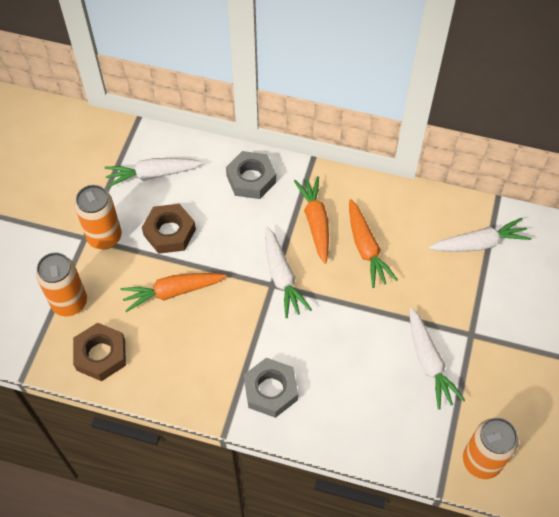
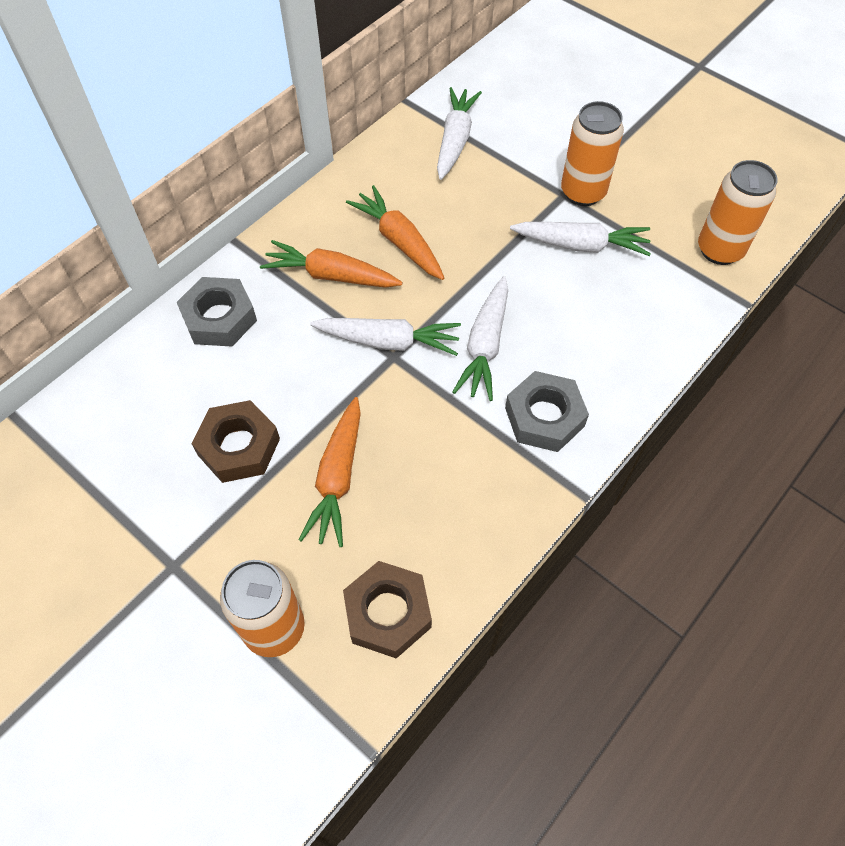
camera: 65 degrees left, 0 degrees up
orange can [75,185,122,249] -> orange can moved to [561,101,624,206]
white carrot [104,158,203,188] -> white carrot moved to [452,276,508,401]
orange carrot [349,199,398,288] -> orange carrot turned 135 degrees counterclockwise [346,185,444,280]

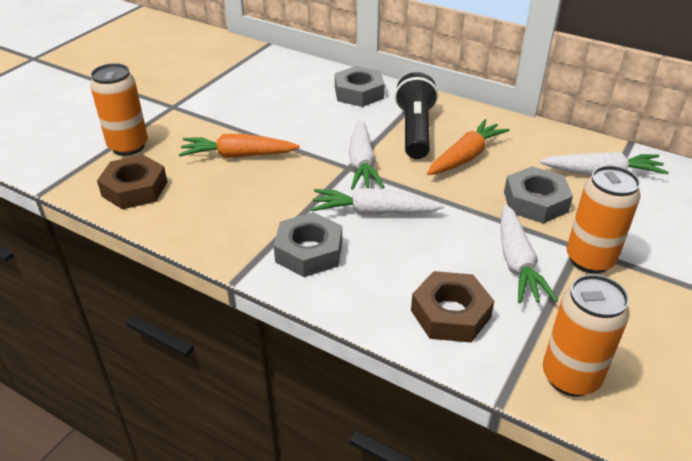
camera: 80 degrees right, 20 degrees down
brown nut [191,400,280,483] -> brown nut moved to [411,271,494,343]
orange carrot [260,240,403,288] -> black flashlight [395,72,438,159]
none -> grey nut [504,166,573,223]

